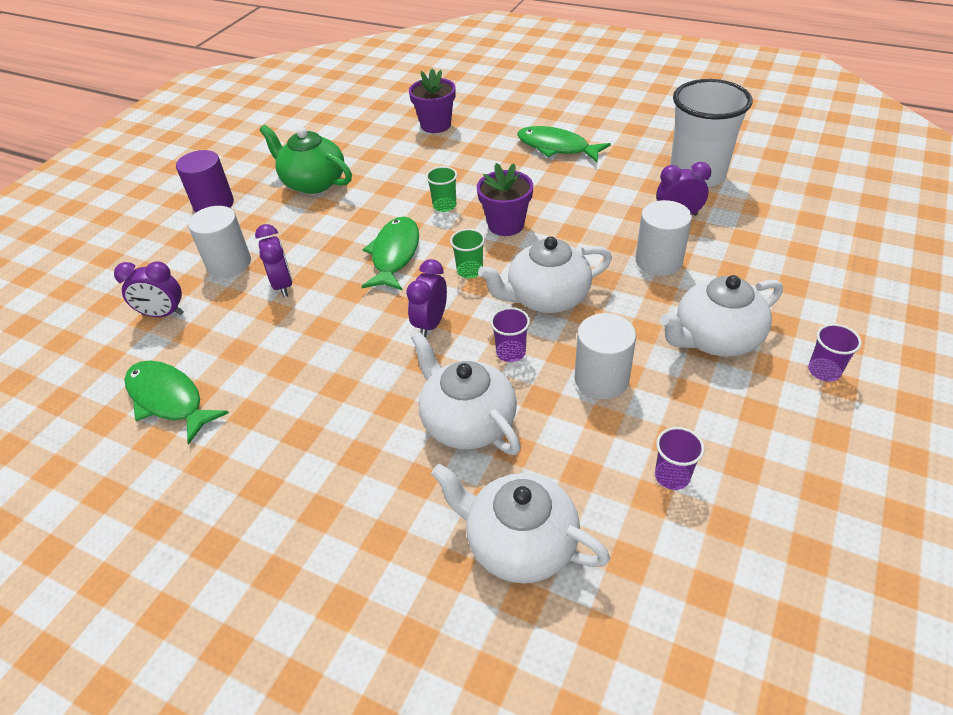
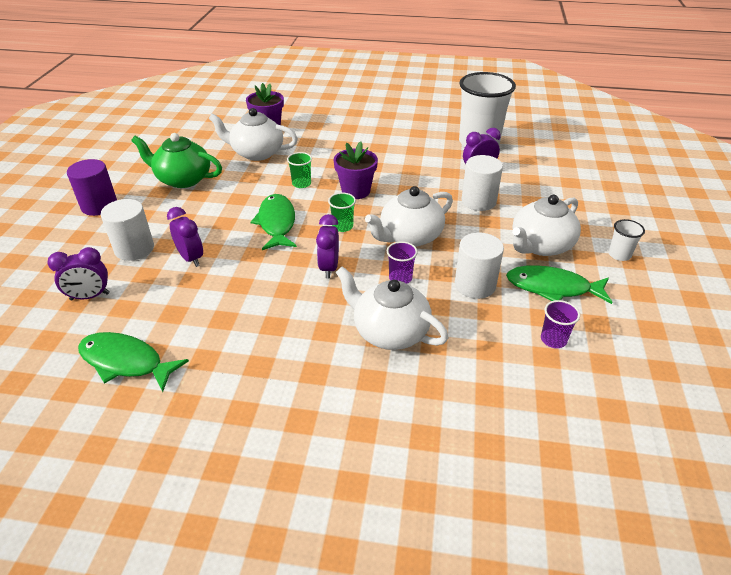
camera: 20 degrees left, 5 degrees down
white teapot [431,464,610,583] -> white teapot moved to [208,108,298,161]
green fish [517,126,611,162] -> green fish moved to [506,265,612,304]
purple cup [808,324,862,382] -> white cup [608,219,645,261]

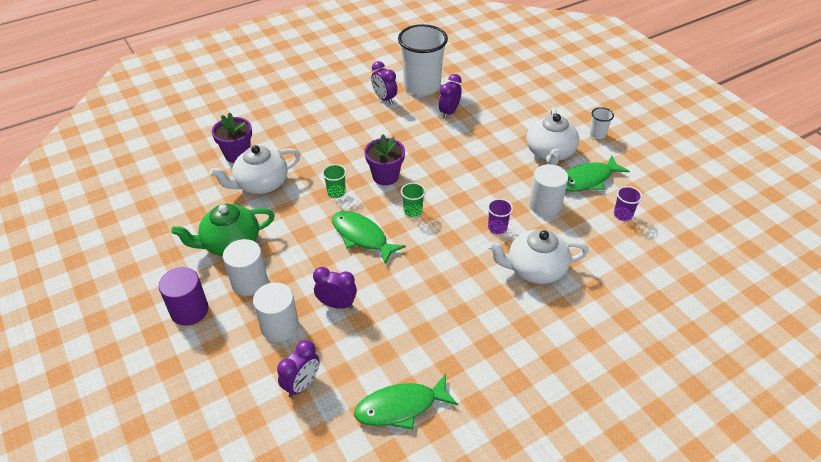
camera: 40 degrees left, 5 degrees up
purple clock [316,214,339,279] -> purple clock moved to [371,61,397,105]
white teapot [365,186,453,247] -> none
white cylinder [462,155,503,211] -> white cylinder moved to [223,239,268,296]

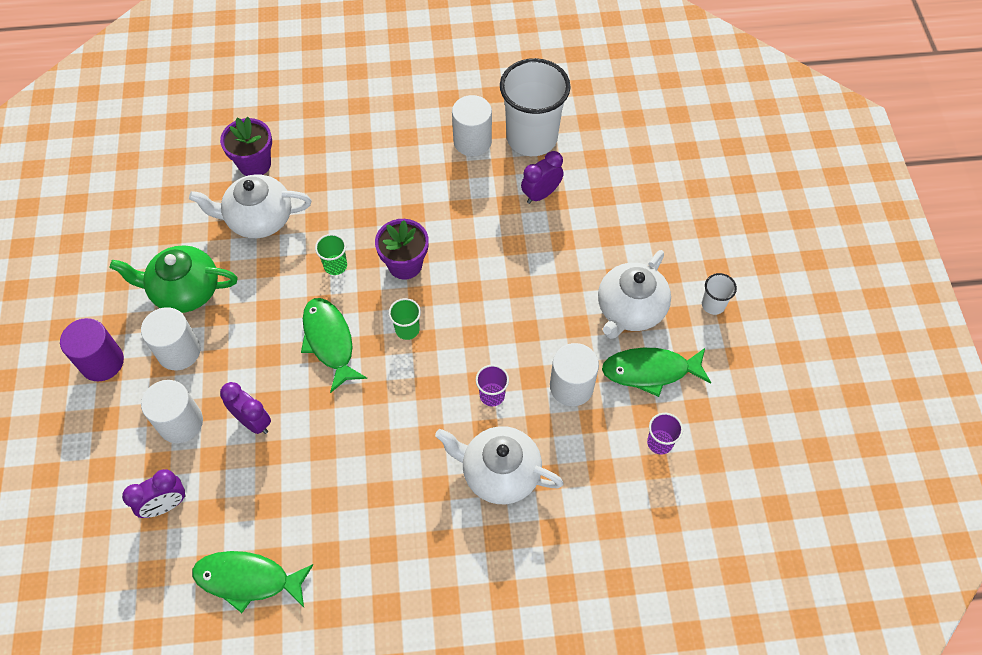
camera: 25 degrees right, 15 degrees up
purple clock [371,61,397,105] -> white cylinder [452,95,492,156]

